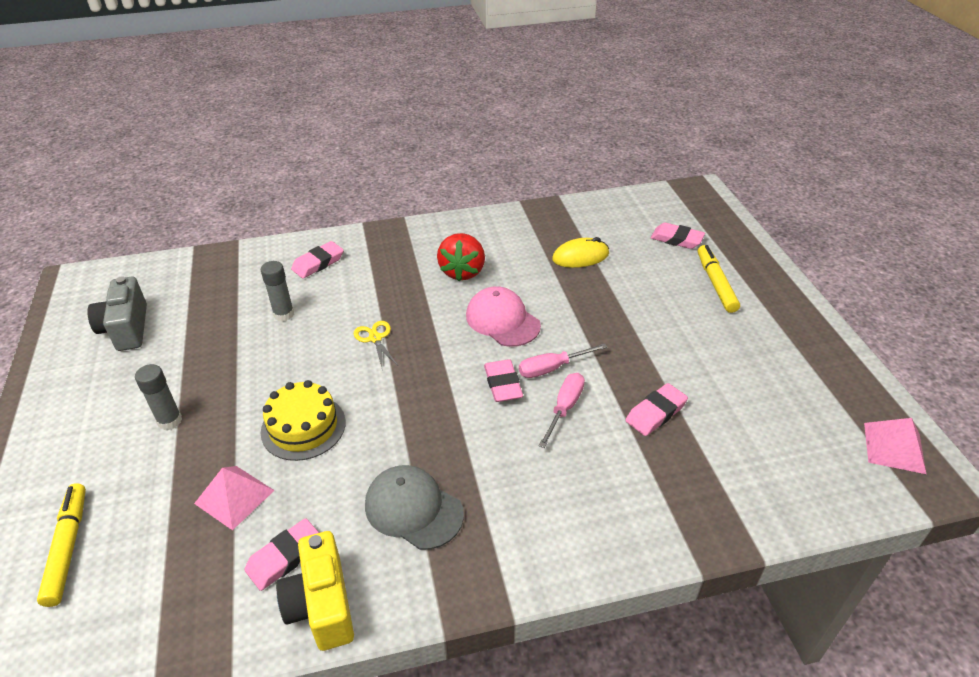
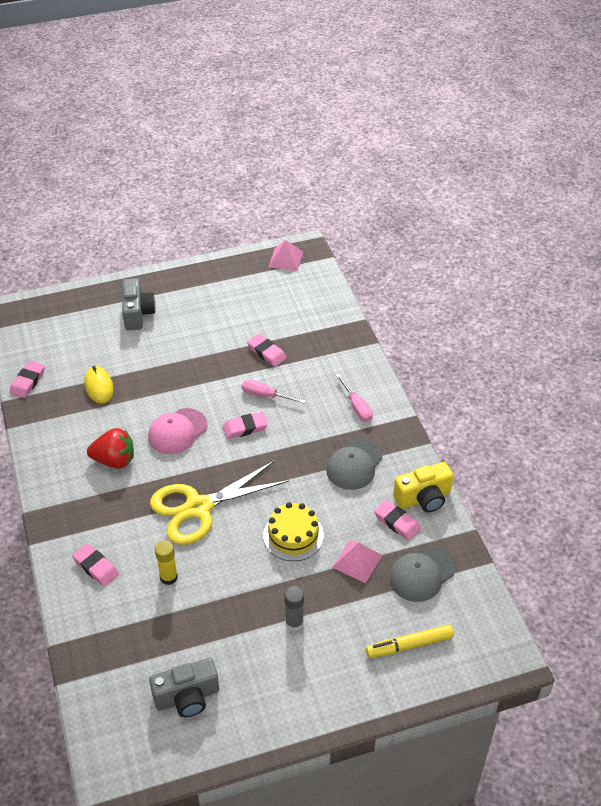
camera: 95 degrees left, 5 degrees up
grey glue stick [261,261,294,321] -> yellow glue stick [155,540,178,585]
yellow scissors [354,321,398,367] -> yellow scissors [150,460,289,545], size x2.48
pink screwdriver [519,343,608,378] -> pink screwdriver moved to [336,374,373,422]
pink eraser [651,223,705,249] -> pink eraser moved to [10,361,45,398]
yellow marker [698,245,740,313] -> grey camera [122,278,156,330]
none -> grey cap [389,546,455,602]

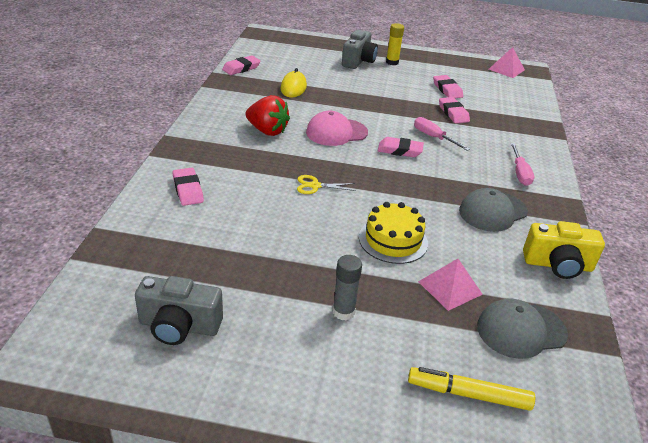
camera: 25 degrees right, 10 degrees down
yellow scissors [150,460,289,545] -> yellow scissors [297,175,356,194], size x0.40
yellow glue stick [155,540,178,585] -> yellow glue stick moved to [386,23,404,65]
pink eraser [374,500,421,541] -> pink eraser moved to [433,75,463,98]

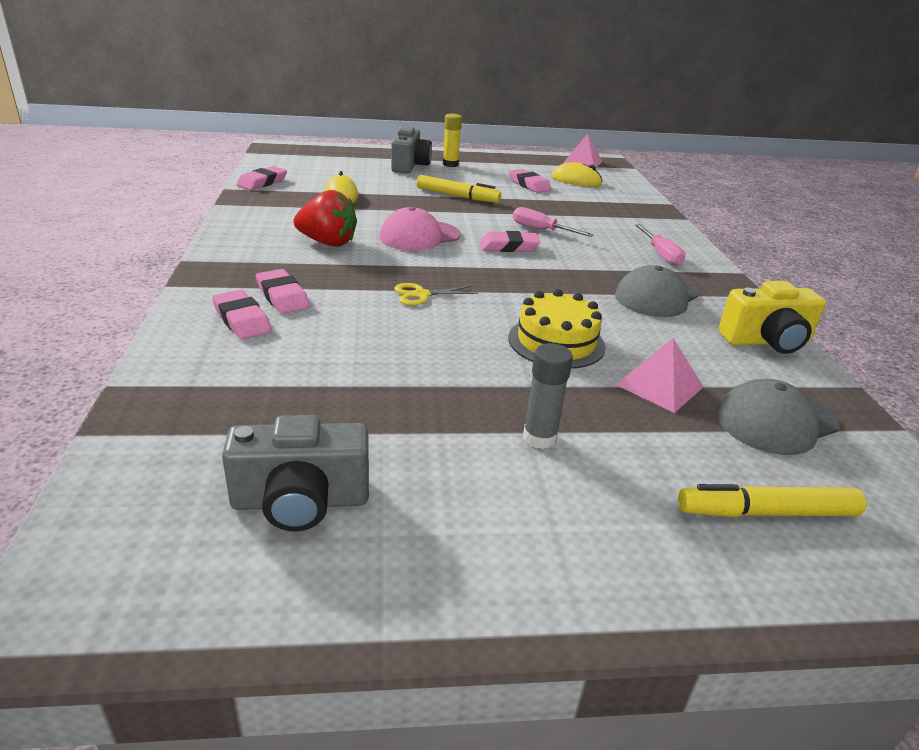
camera: 15 degrees left, 5 degrees down
pink eraser [439,97,470,124] -> pink eraser moved to [256,269,310,314]
none -> yellow marker [417,175,501,203]
none -> yellow mouse [552,162,603,187]

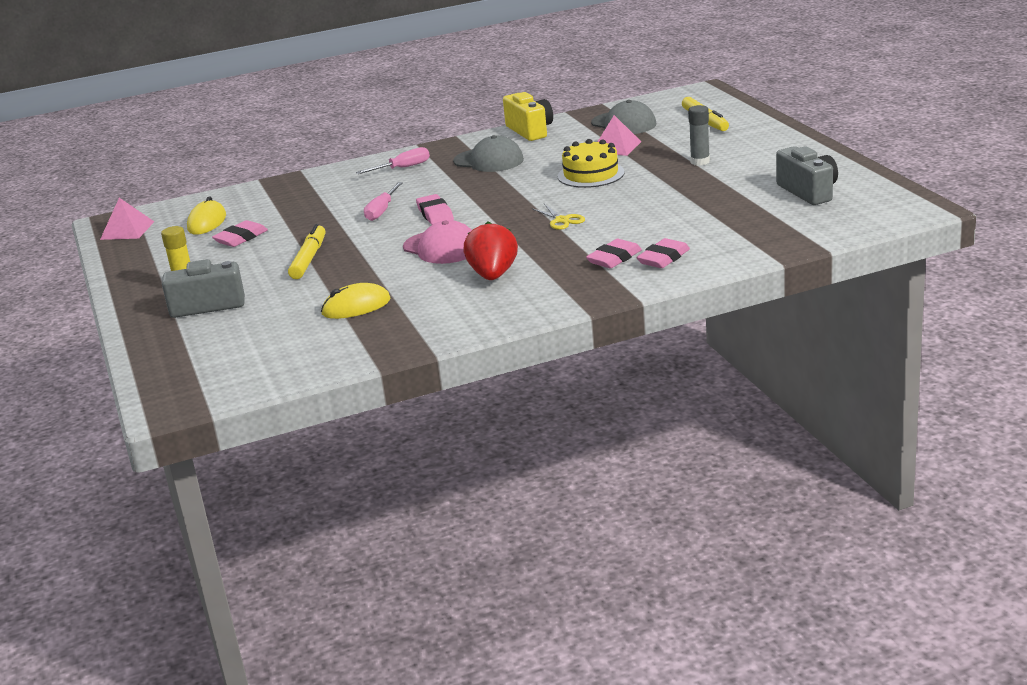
camera: 100 degrees left, 5 degrees down
pink eraser [237,166,287,190] -> none

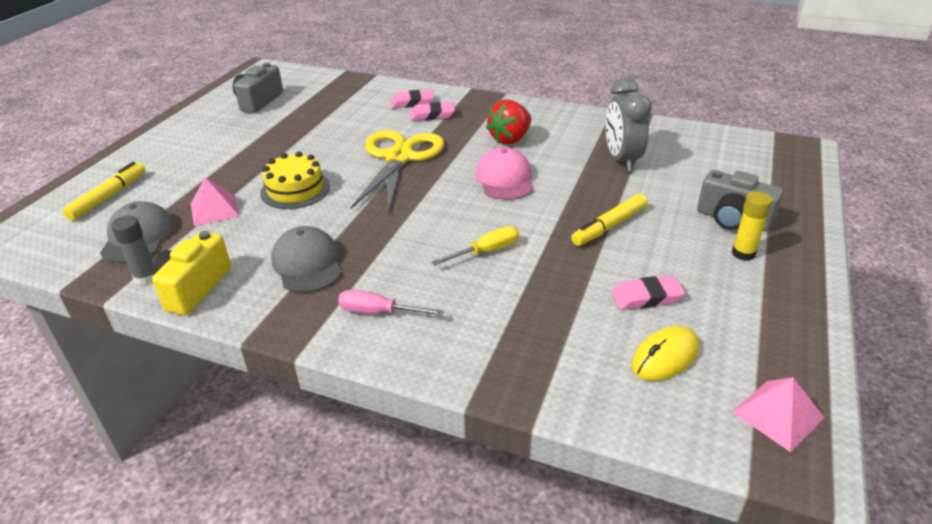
camera: 140 degrees left, 10 degrees up
yellow mouse [321,283,391,319] -> grey clock [606,78,652,171]
pink screwdriver [364,182,403,221] -> yellow screwdriver [432,226,519,265]
pink eraser [416,194,454,225] -> none
yellow scissors [531,204,585,230] -> yellow scissors [350,130,444,213], size x2.48
grey glue stick [688,105,710,166] -> grey glue stick moved to [111,215,153,285]

